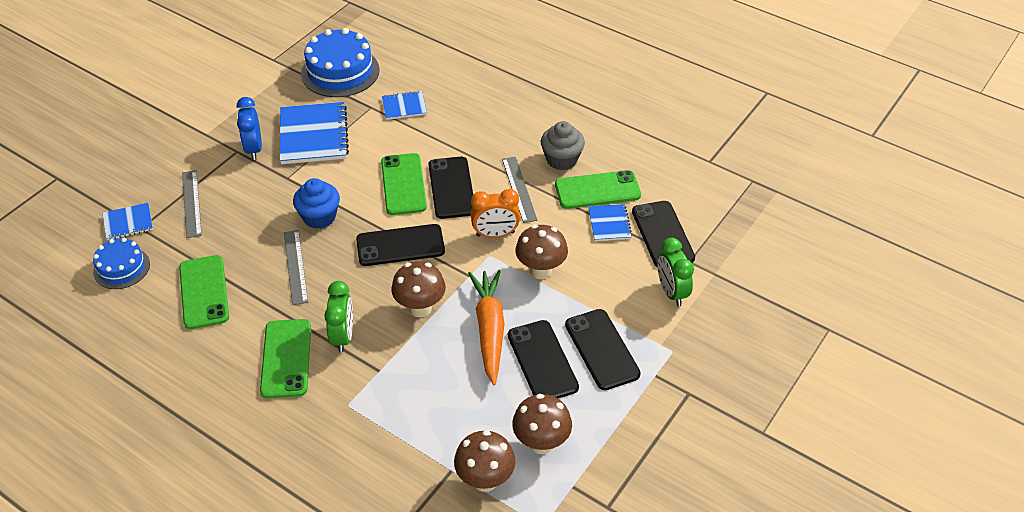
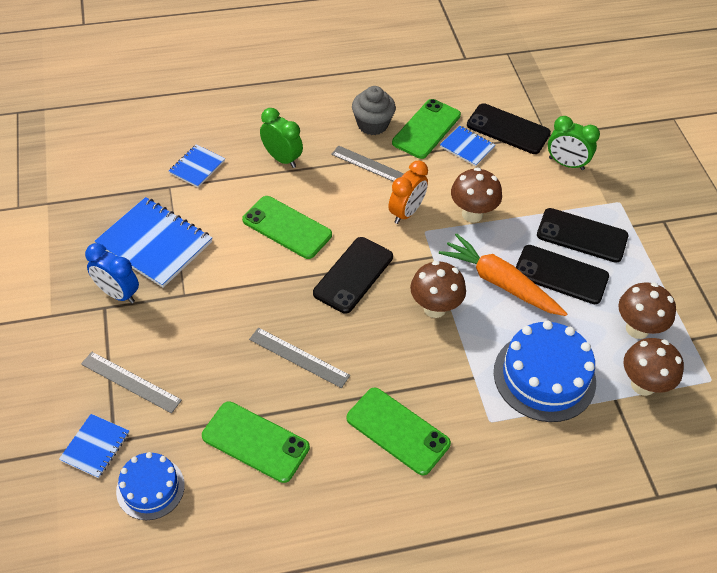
camera: 50 degrees left, 5 degrees up
blue cupcake [293,178,340,229] -> none
blue cake [301,28,379,97] -> blue cake moved to [494,320,596,422]
green clock [324,281,353,352] -> green clock moved to [260,108,303,168]
black phone [428,157,473,219] -> none

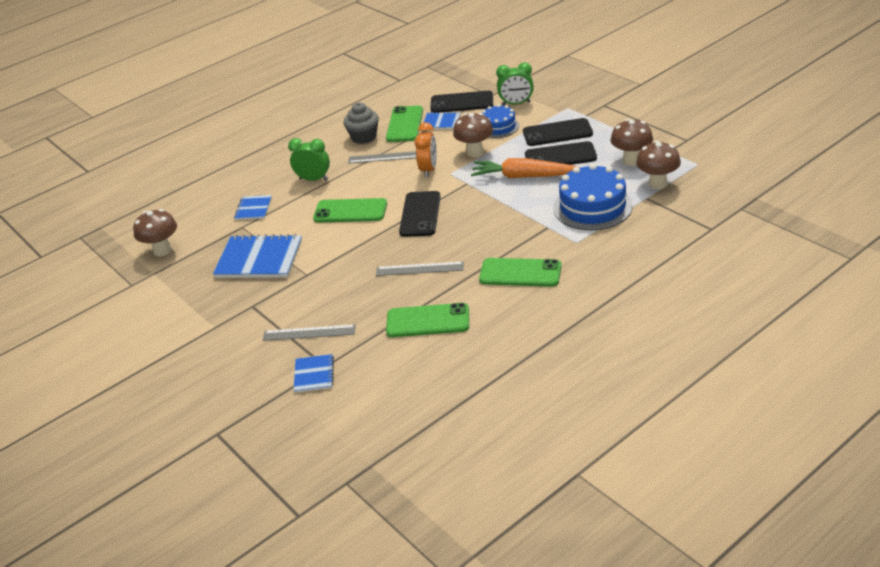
camera: 20 degrees left, 15 degrees down
blue clock [85,243,139,303] -> none
blue cake [116,452,185,520] -> blue cake moved to [482,104,519,138]
brown mushroom [410,261,466,318] -> brown mushroom moved to [133,209,177,257]

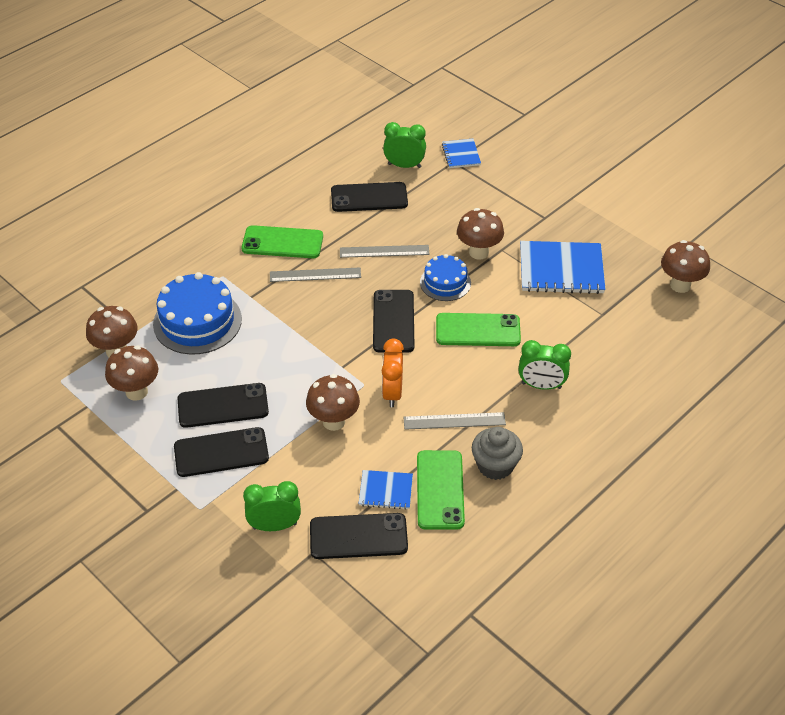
camera: 170 degrees right, 10 degrees up
blue notebook [234,195,272,220] -> none
grey ruler [263,324,356,341] -> grey ruler moved to [270,268,361,282]
green phone [386,303,469,337] -> black phone [331,182,408,212]
orange carrot [471,158,580,178] -> none
blue cake [482,104,519,138] -> blue cake moved to [420,254,471,301]
none -> green clock [383,122,426,168]
none -> brown mushroom [457,208,504,260]

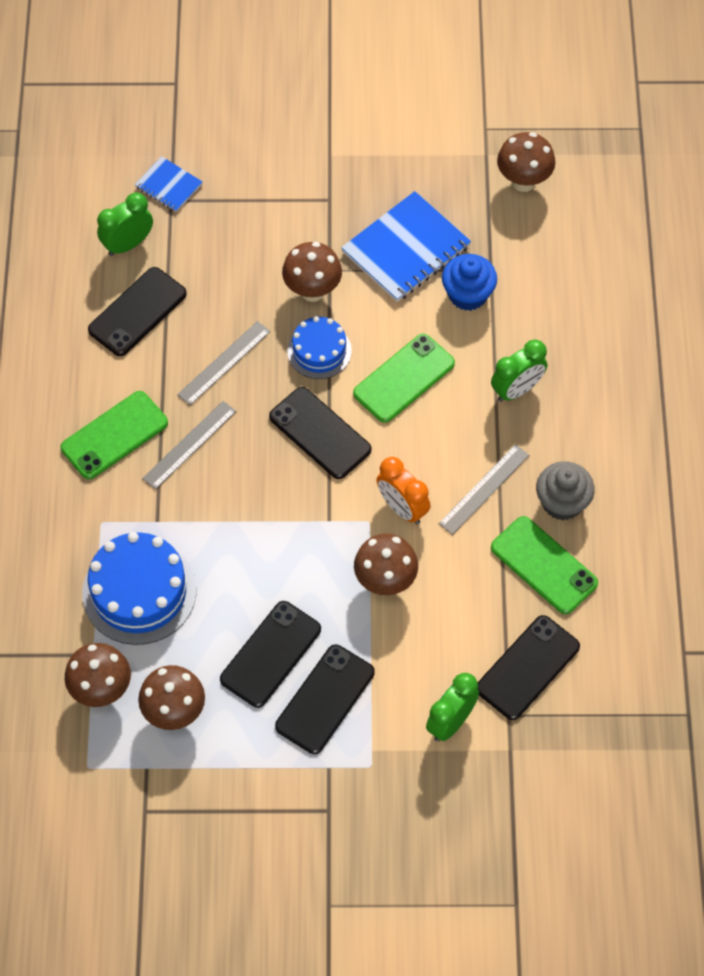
camera: 45 degrees left, 15 degrees up
blue notebook [359,470,413,510] -> none
none -> blue cupcake [442,254,497,311]

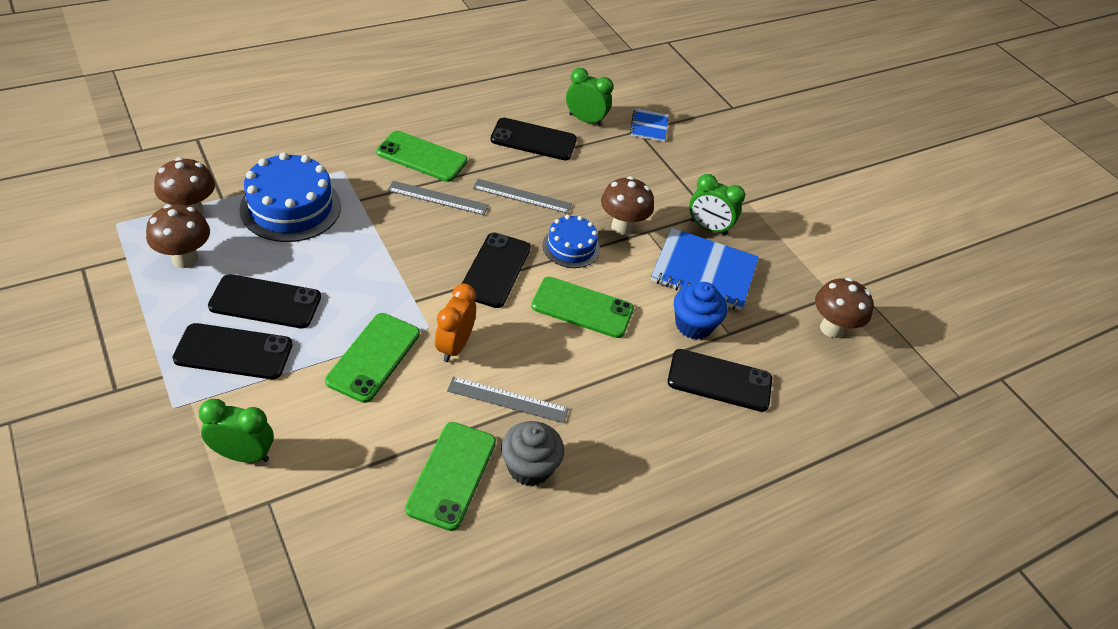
camera: 55 degrees right, 15 degrees down
brown mushroom [354,534,418,595] -> green phone [325,313,420,403]
black phone [478,615,580,720] -> black phone moved to [668,349,772,412]
green clock [491,340,547,402] -> green clock moved to [689,174,745,236]

